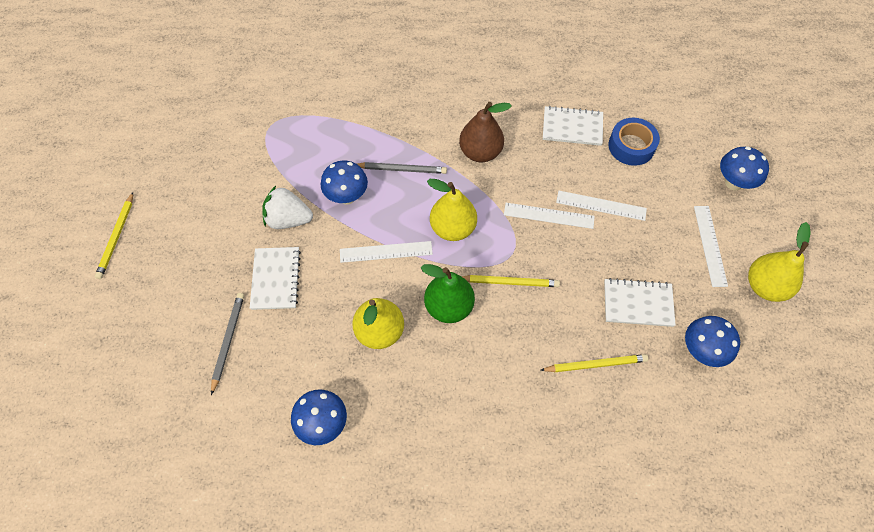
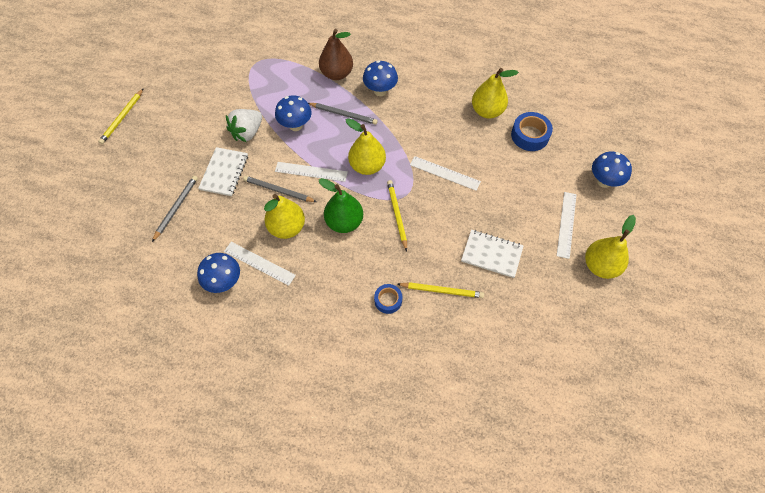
camera: 15 degrees right, 0 degrees up
white strawberry [262,186,313,229] -> white strawberry turned 75 degrees counterclockwise [226,109,262,142]
brown pear [459,102,512,162] -> brown pear moved to [319,29,353,80]
yellow pencil [461,275,560,287] -> yellow pencil turned 120 degrees counterclockwise [387,180,407,251]
white notebook [543,106,603,146] -> yellow pear [472,68,519,118]
white ruler [556,191,647,221] -> white ruler moved to [224,242,296,286]
blue mushroom [685,316,740,367] -> blue mushroom moved to [363,60,398,96]
none -> grey pencil [243,176,317,202]
none -> blue tape [374,284,402,314]

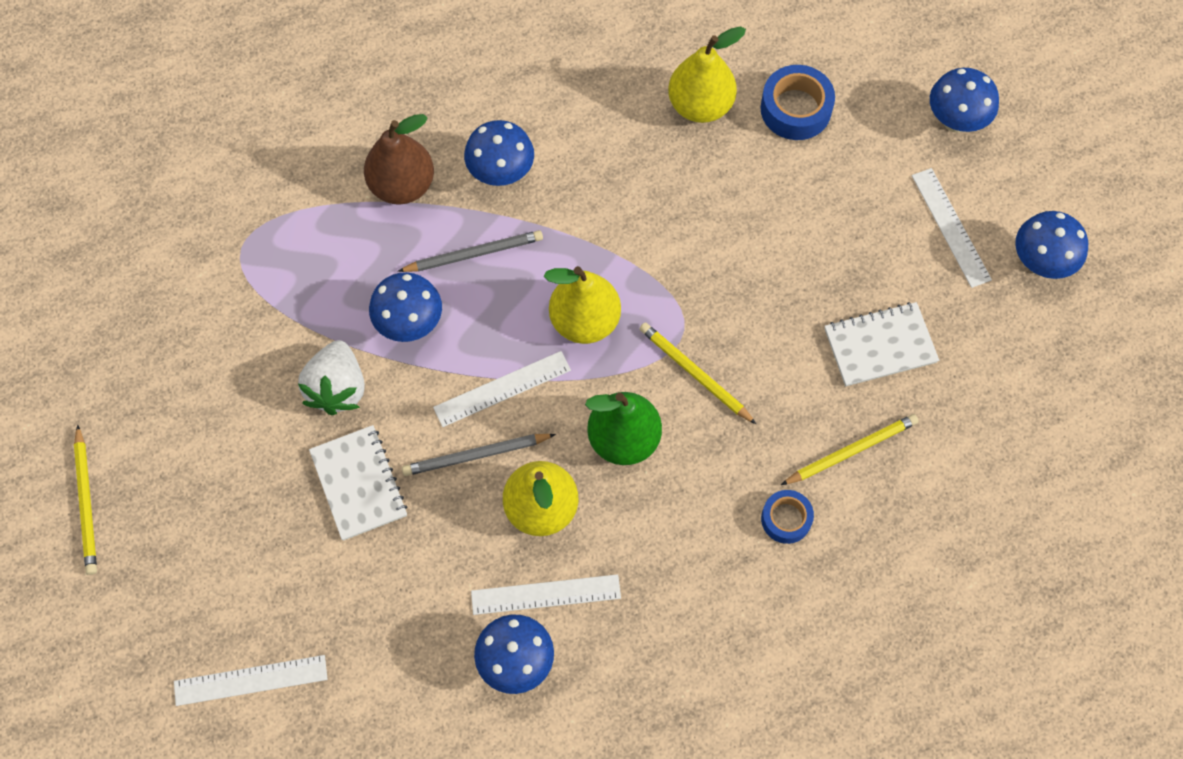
camera: 35 degrees left, 5 degrees up
grey pencil [152,176,198,242] -> none
white ruler [410,156,481,191] -> white ruler moved to [174,655,328,706]
yellow pear [585,215,636,279] -> blue mushroom [1015,211,1088,279]

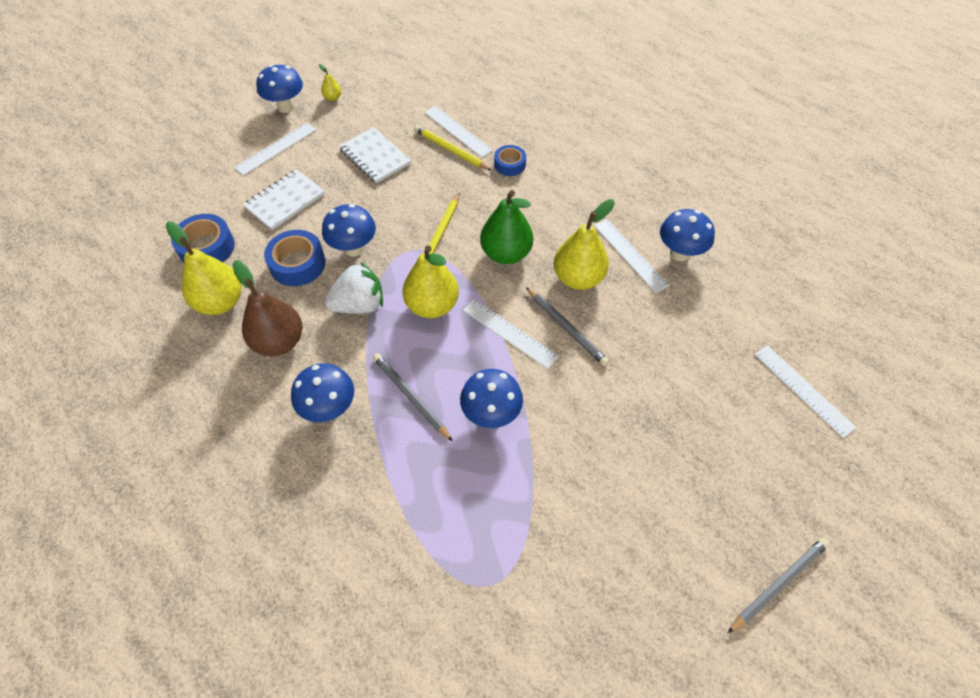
camera: 115 degrees left, 10 degrees down
yellow pencil [74,425,97,575] -> grey pencil [728,537,830,633]
white strawberry [298,340,365,415] -> white strawberry moved to [325,262,383,314]
white notebook [309,425,407,541] -> white notebook moved to [243,169,325,230]
brown pear [364,114,434,204] -> brown pear moved to [233,260,302,356]
blue mushroom [930,68,999,133] -> blue mushroom moved to [322,204,376,257]
none -> blue tape [264,230,326,286]
none -> yellow pear [319,64,341,101]
none -> white ruler [424,106,493,158]

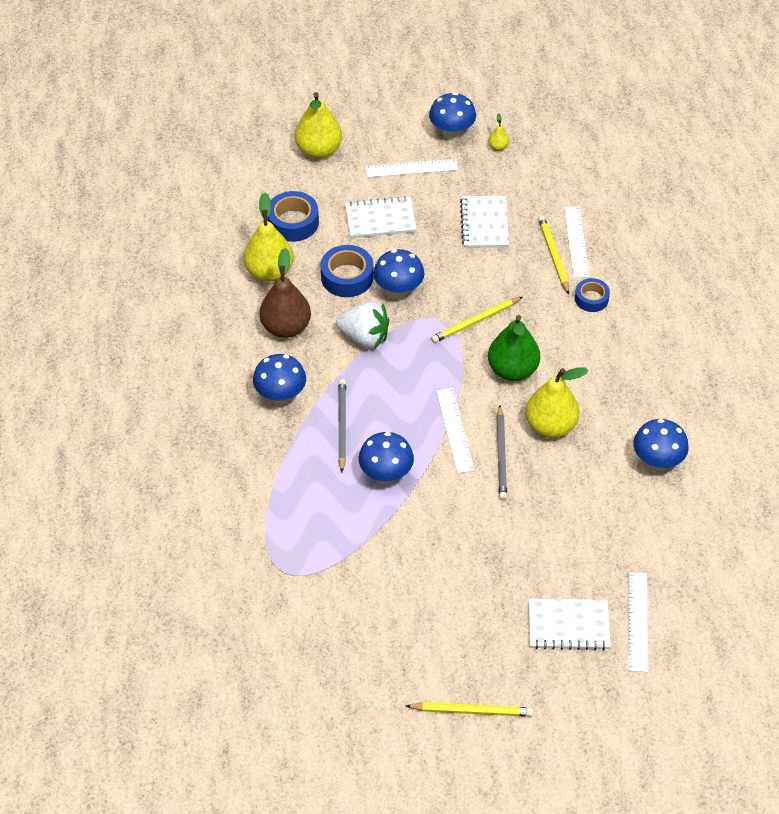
camera: 40 degrees right, 5 degrees down
yellow pear [403,245,459,318] -> yellow pear moved to [295,92,342,159]
white ruler [594,219,669,293] -> none
grey pencil [728,537,830,633] -> yellow pencil [406,702,533,717]
none -> white notebook [529,599,611,650]

